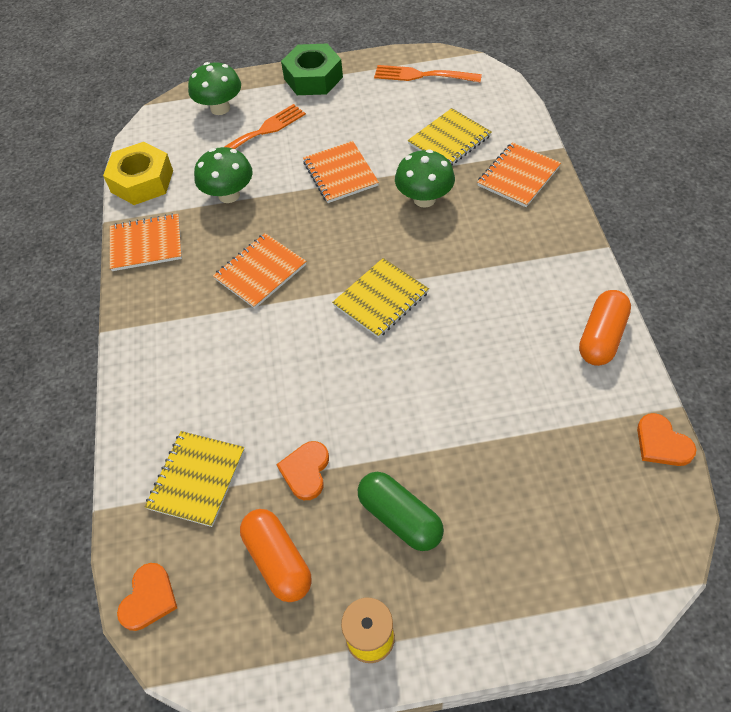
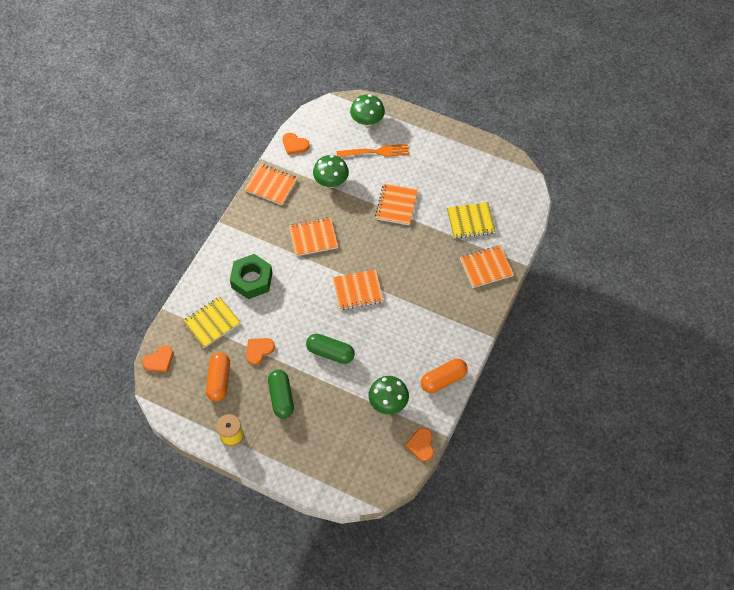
camera: 30 degrees right, 5 degrees up
yellow nut [103,142,173,205] -> orange heart [282,133,310,155]
green nut [281,43,343,95] -> green nut moved to [230,254,273,299]
yellow notebook [332,258,429,338] -> orange notebook [333,269,384,310]
orange fork [374,65,482,82] -> none
green mushroom [395,149,455,208] -> green mushroom moved to [368,376,409,415]
none -> green capsule [306,334,355,364]

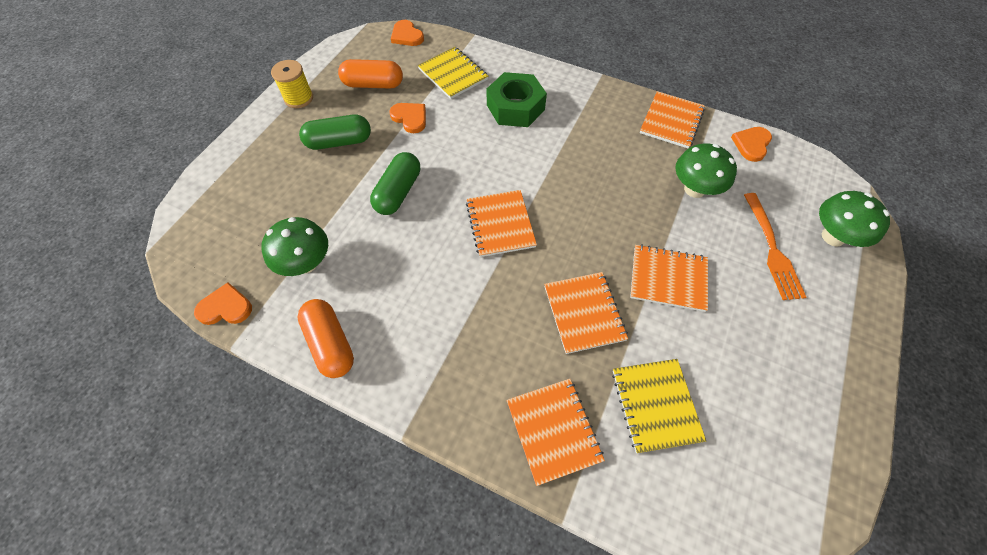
camera: 90 degrees right, 0 degrees up
orange notebook [289,217,338,256] -> orange notebook moved to [544,272,628,354]

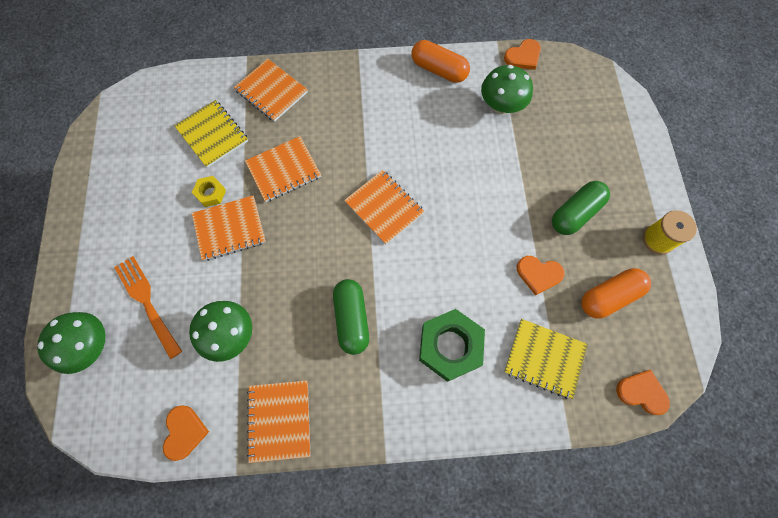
camera: 150 degrees right, 10 degrees up
green capsule [370,152,420,215] -> green capsule moved to [333,279,369,355]
orange notebook [544,272,628,354] -> orange notebook turned 75 degrees counterclockwise [245,136,321,202]
none -> yellow nut [192,176,226,207]

